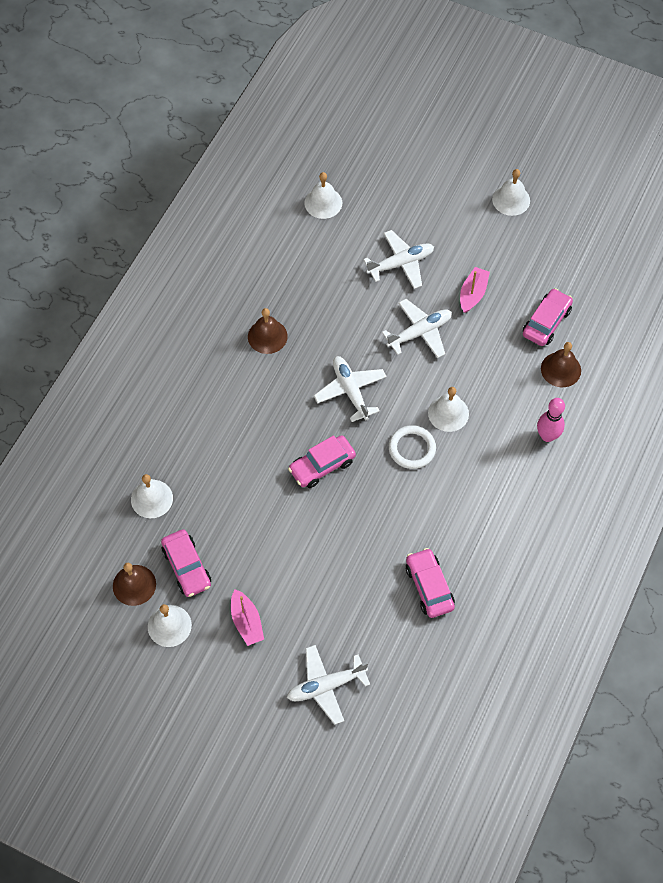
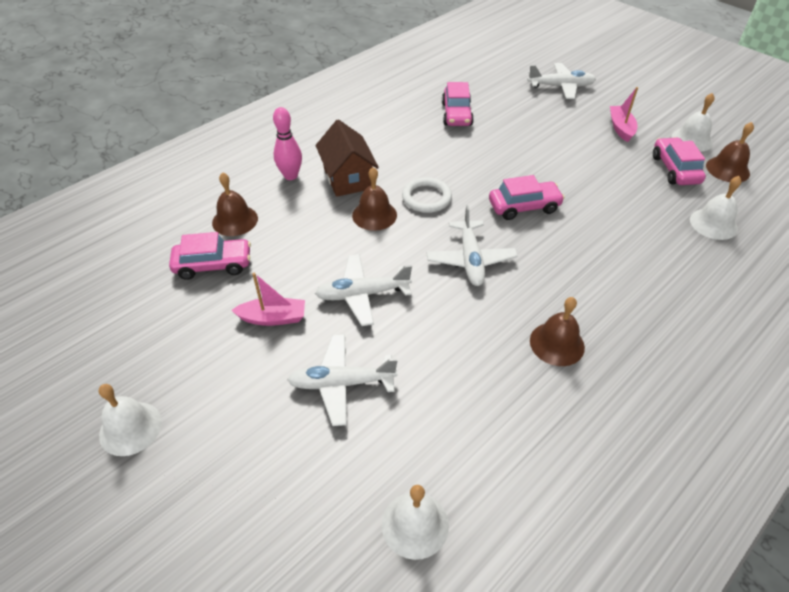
camera: 160 degrees left, 15 degrees down
white bell [428,387,469,432] -> brown bell [352,167,397,231]
pink boat [460,267,490,313] -> pink boat turned 135 degrees counterclockwise [231,273,305,326]
pink car [523,288,573,346] -> pink car turned 150 degrees counterclockwise [169,232,251,280]
none -> brown house [316,119,379,197]

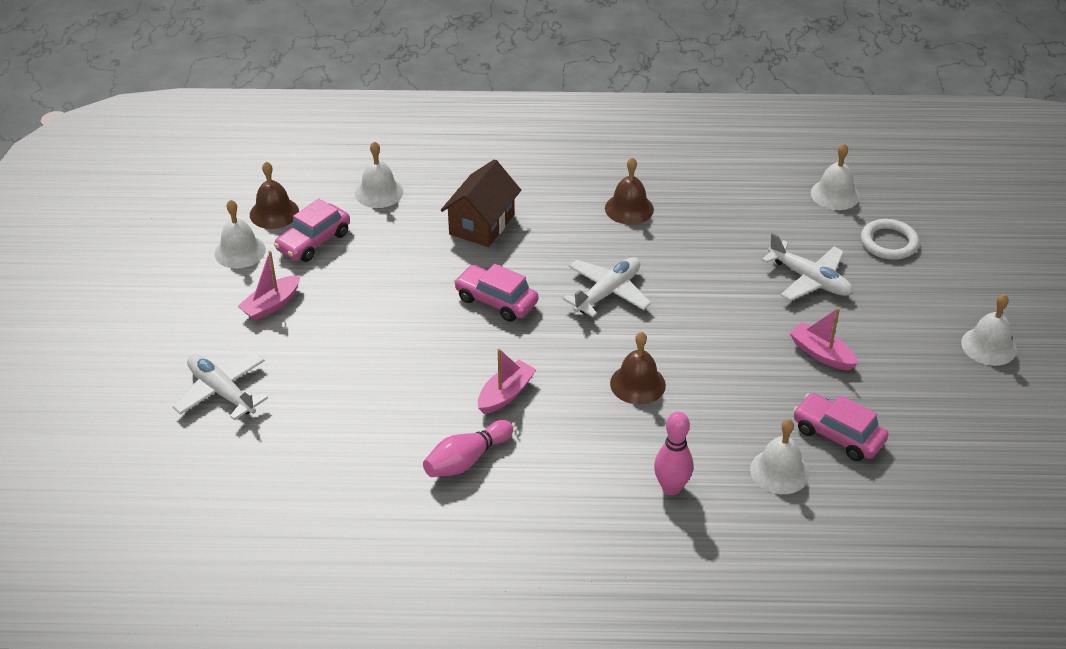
camera: 135 degrees left, 5 degrees down
brown bell [212,172,258,236] -> white bell [750,419,809,494]
white plane [315,254,412,326] -> none
brown house [316,119,379,197] -> brown house moved to [441,159,521,247]
white ring [402,177,452,213] -> white ring moved to [861,219,919,260]
pink car [442,82,474,126] -> none
none -> pink bowling pin [423,420,513,477]
none -> pink boat [478,349,536,414]

